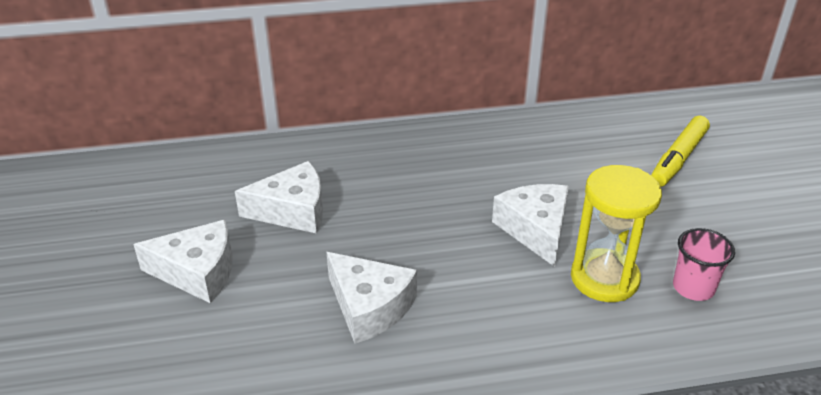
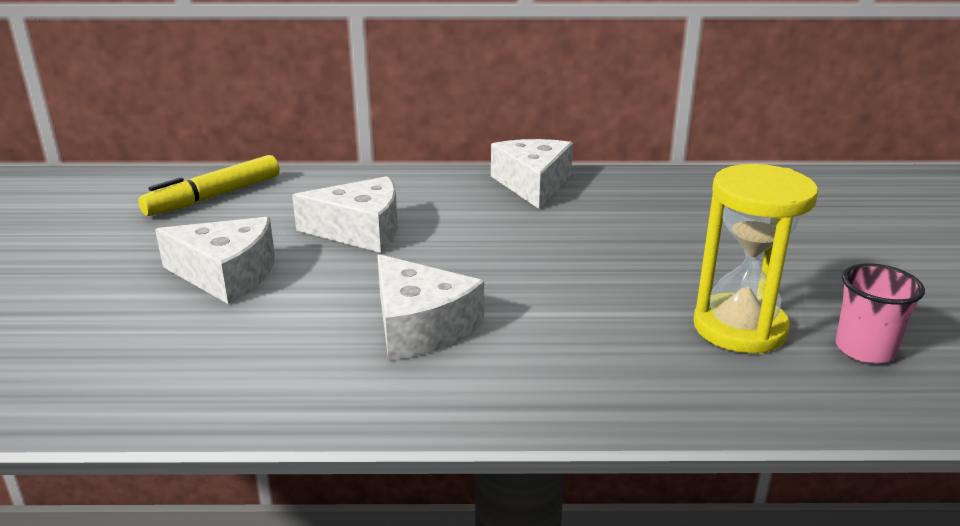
camera: 10 degrees right, 10 degrees down
white cheese [492,184,569,267] -> white cheese moved to [491,139,573,209]
yellow marker [651,116,710,187] -> yellow marker moved to [138,155,280,216]

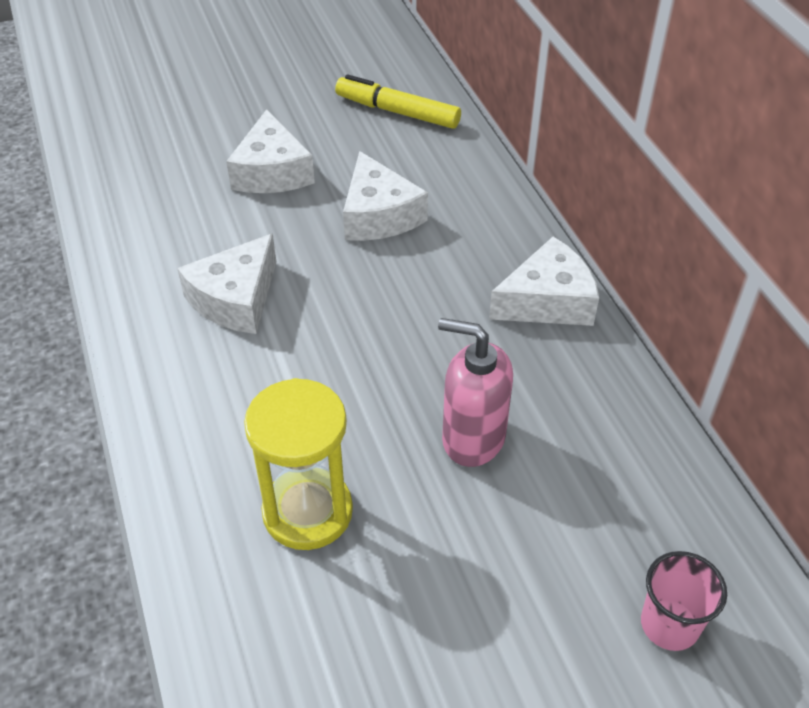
camera: 70 degrees right, 20 degrees up
pink cup [835,263,925,363] -> pink cup moved to [641,551,727,651]
none -> pink soap dispenser [438,318,513,467]

